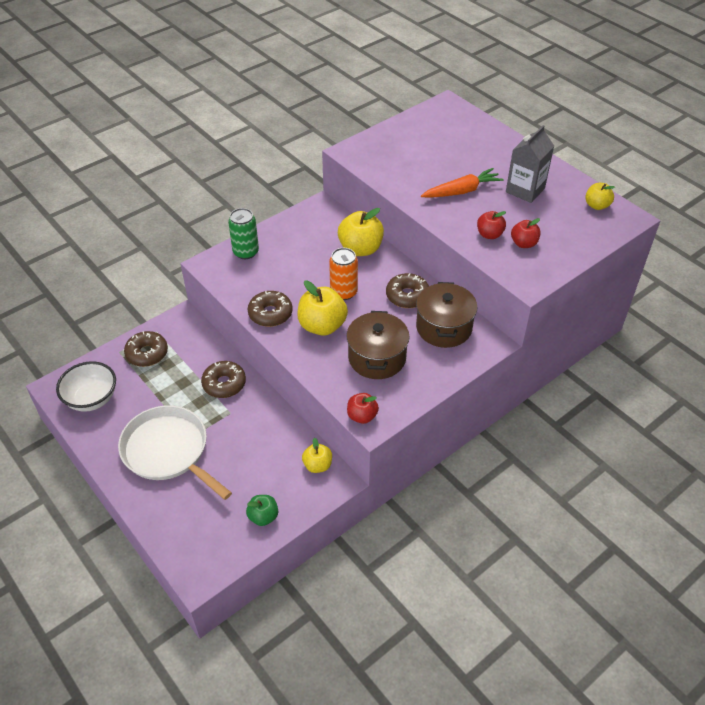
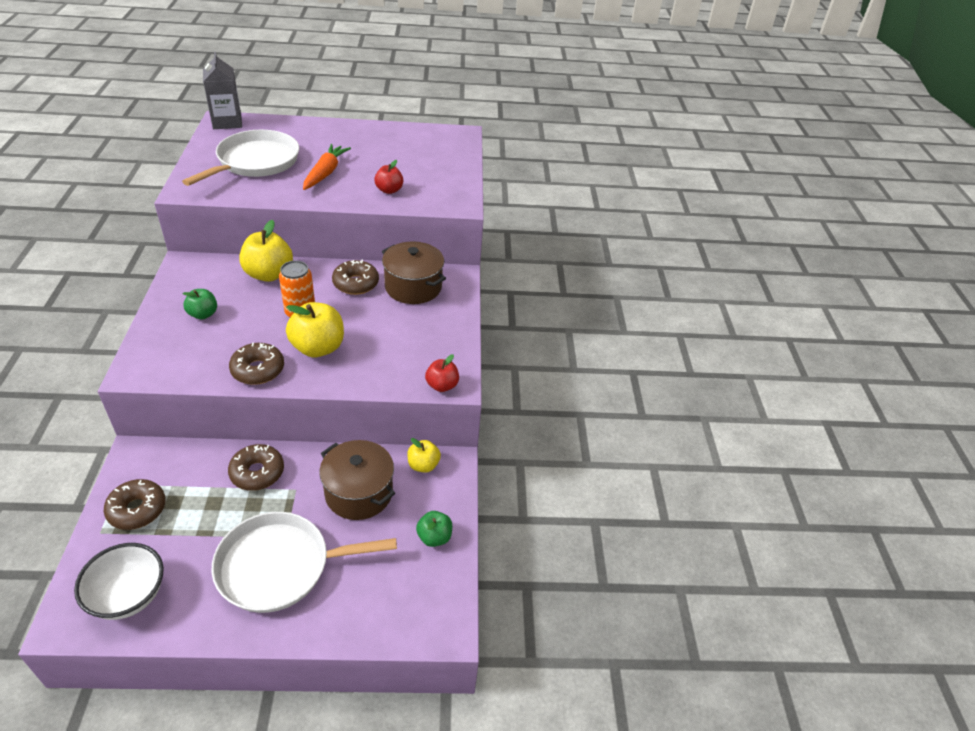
camera: 55 degrees left, 5 degrees down
green can [228,208,259,259] -> none
brown pot [346,311,409,379] -> brown pot moved to [319,440,395,520]
grey carton [506,125,554,203] -> grey carton moved to [203,52,242,129]
red apple [511,218,540,248] -> none
yellow apple [585,183,615,210] -> none
none -> white pan [182,130,299,186]
none -> green apple [182,289,217,319]

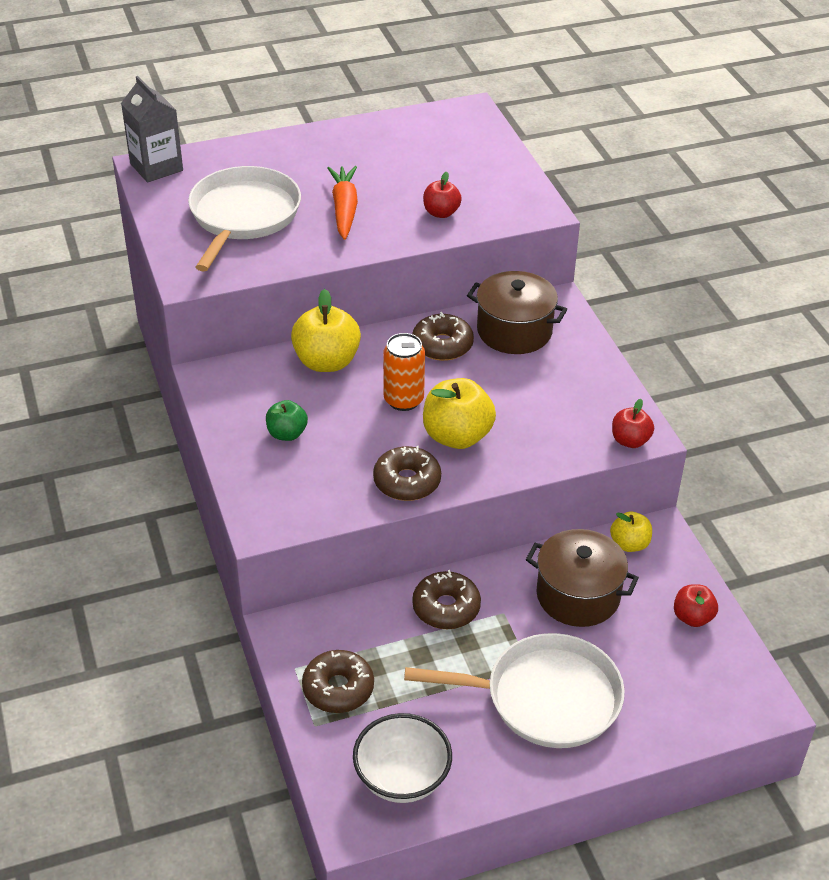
camera: 15 degrees left, 0 degrees up
white pan [212,512,397,613] -> white pan turned 150 degrees counterclockwise [404,633,625,748]
green apple [416,511,452,547] -> red apple [674,584,718,627]

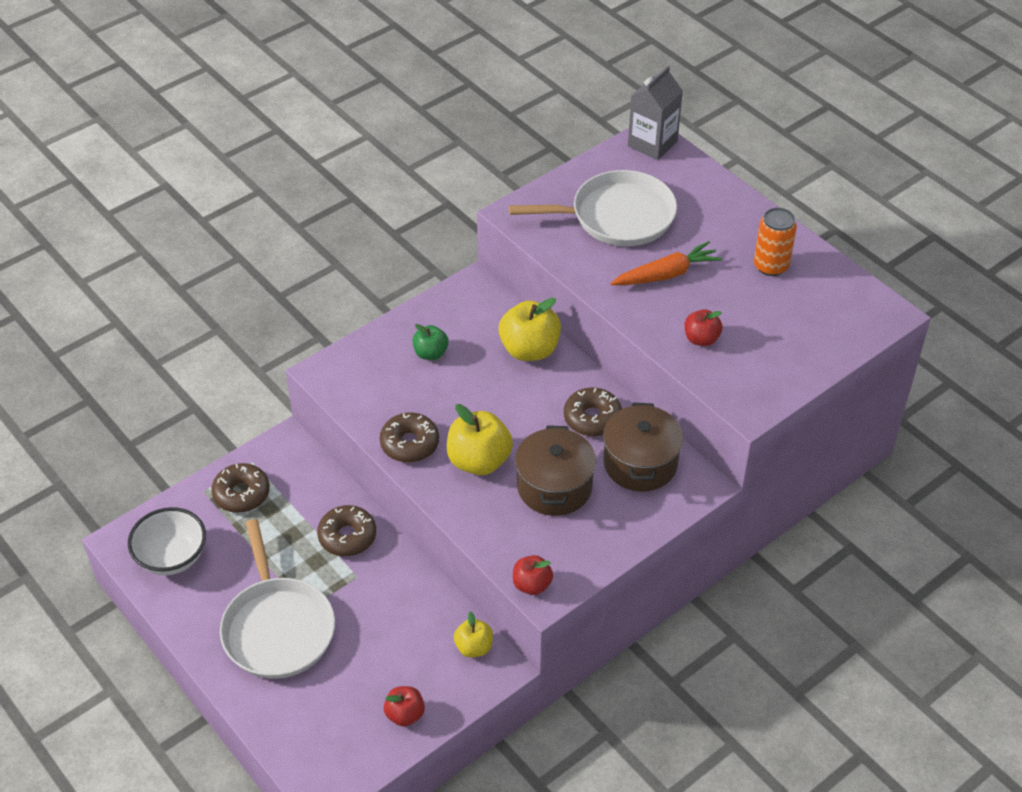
camera: 70 degrees right, 5 degrees up
orange can [383,333,425,411] -> orange can moved to [754,207,797,276]
brown pot [526,529,639,627] -> brown pot moved to [515,425,596,516]

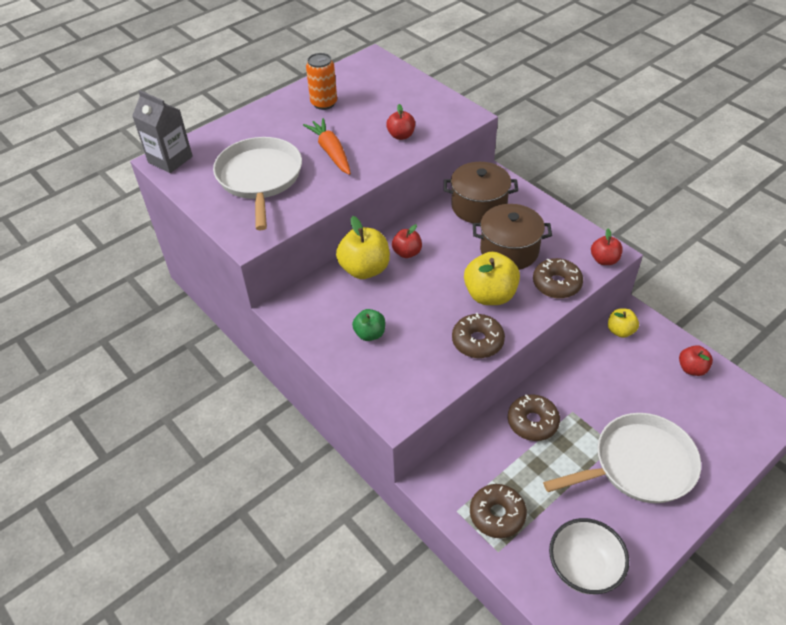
camera: 90 degrees left, 0 degrees up
brown donut [564,388,622,436] -> brown donut moved to [533,258,583,298]
none -> red apple [392,224,422,258]

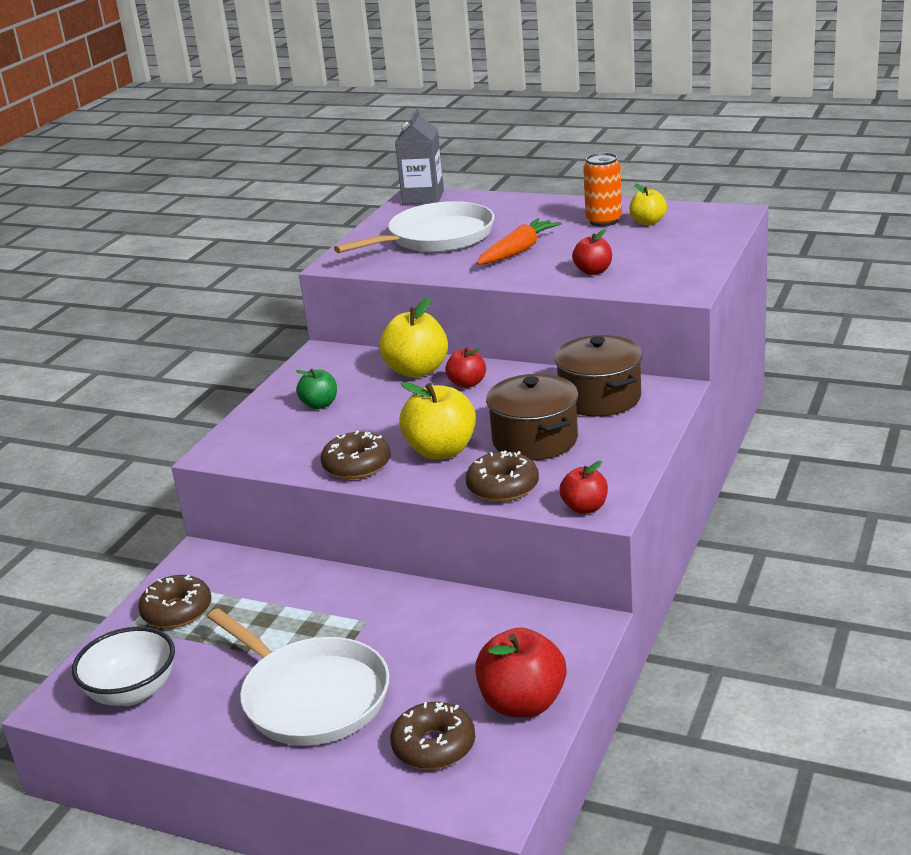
camera: 65 degrees right, 20 degrees down
brown donut [508,394,560,441] -> brown donut moved to [390,702,475,770]
yellow apple [608,309,639,338] -> yellow apple moved to [630,183,667,225]
red apple [679,345,713,376] -> red apple [475,627,566,718], size x1.73

